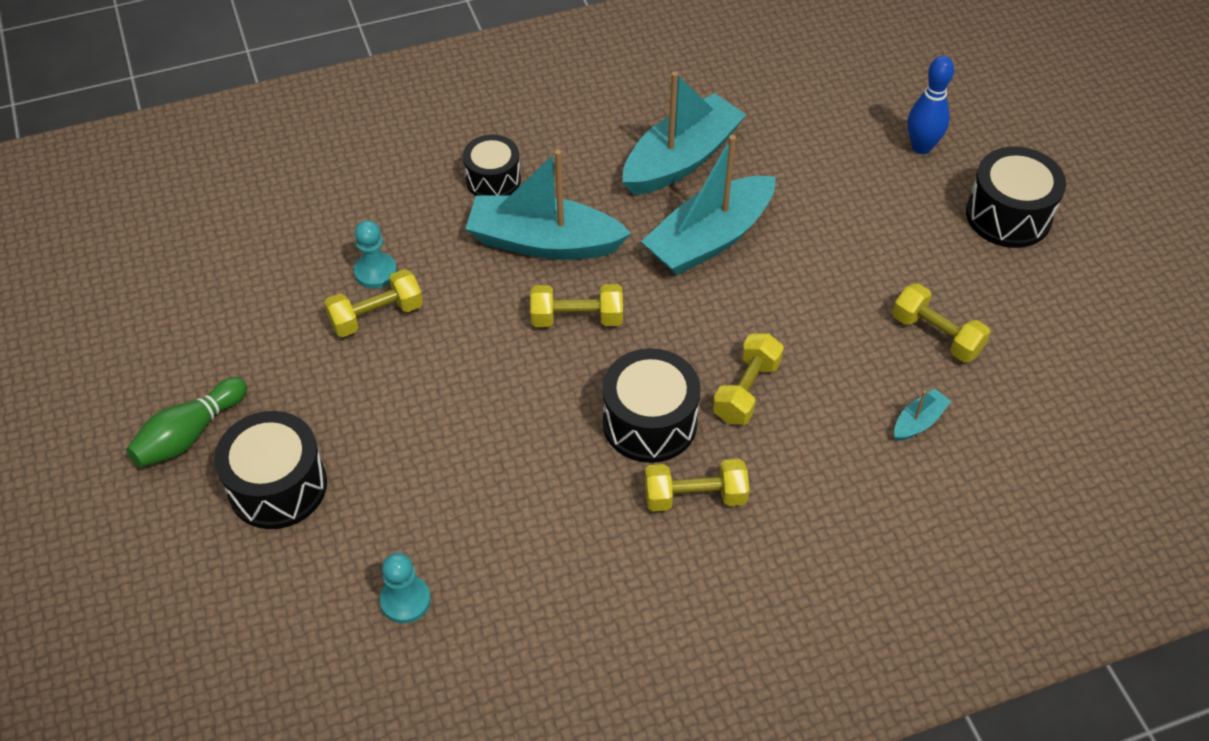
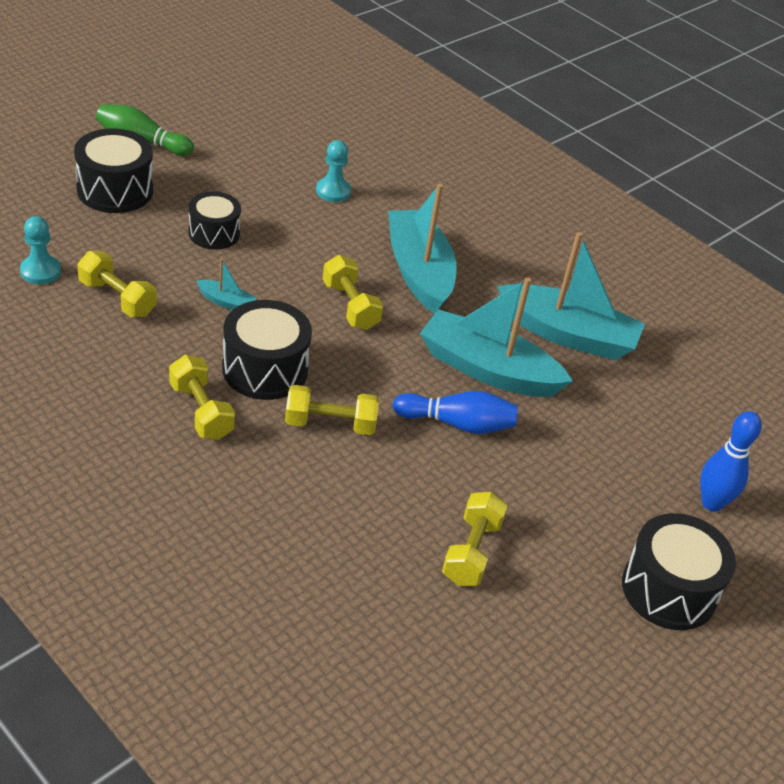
camera: 60 degrees right, 10 degrees down
yellow dumbbell [324,269,423,337] -> yellow dumbbell moved to [77,251,157,317]
black drum [463,135,521,196] -> black drum moved to [189,191,241,250]
turquoise boat [894,389,951,441] -> turquoise boat moved to [196,258,257,310]
none -> blue bowling pin [393,391,518,434]

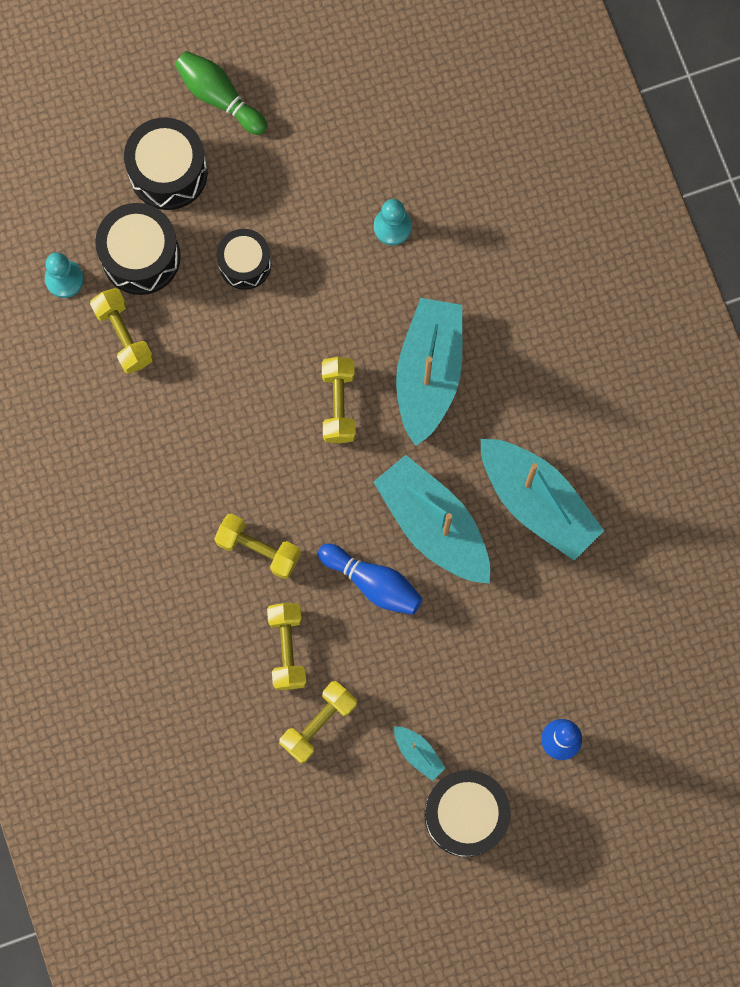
camera: 30 degrees right, 35 degrees up
yellow dumbbell [169,355,235,440] -> yellow dumbbell moved to [267,603,307,690]
turquoise boat [196,258,257,310] -> turquoise boat moved to [394,726,446,781]
black drum [222,300,312,400] -> black drum moved to [95,203,181,295]

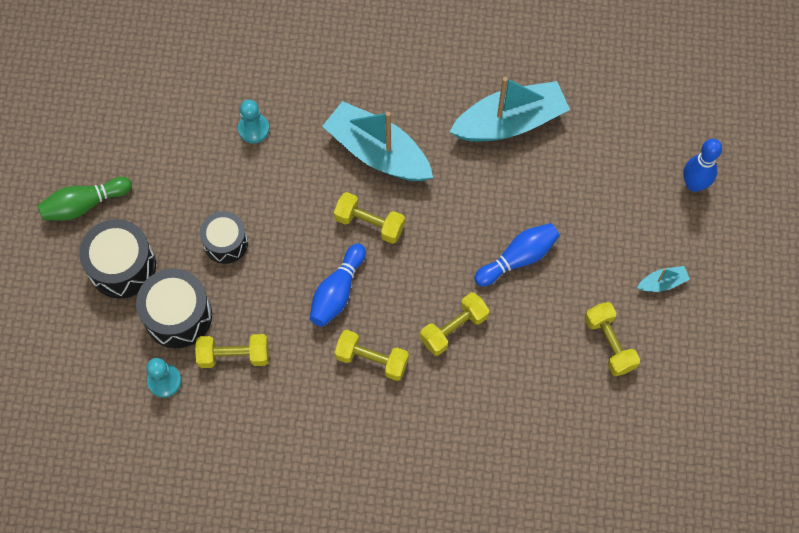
camera: 65 degrees left, 10 degrees down
yellow dumbbell [267,603,307,690] -> yellow dumbbell moved to [334,330,409,381]
turquoise boat [373,455,490,584] -> none
black drum [424,770,511,857] -> none
none -> blue bowling pin [310,243,366,327]

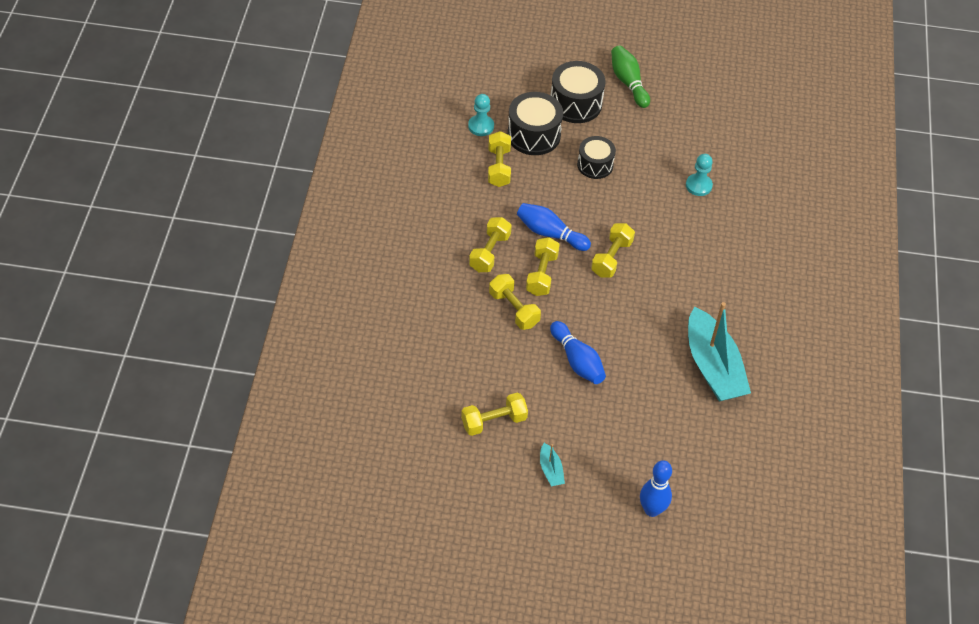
camera: 90 degrees right, 15 degrees down
turquoise boat [322,101,433,181] -> none
none -> yellow dumbbell [526,237,560,296]

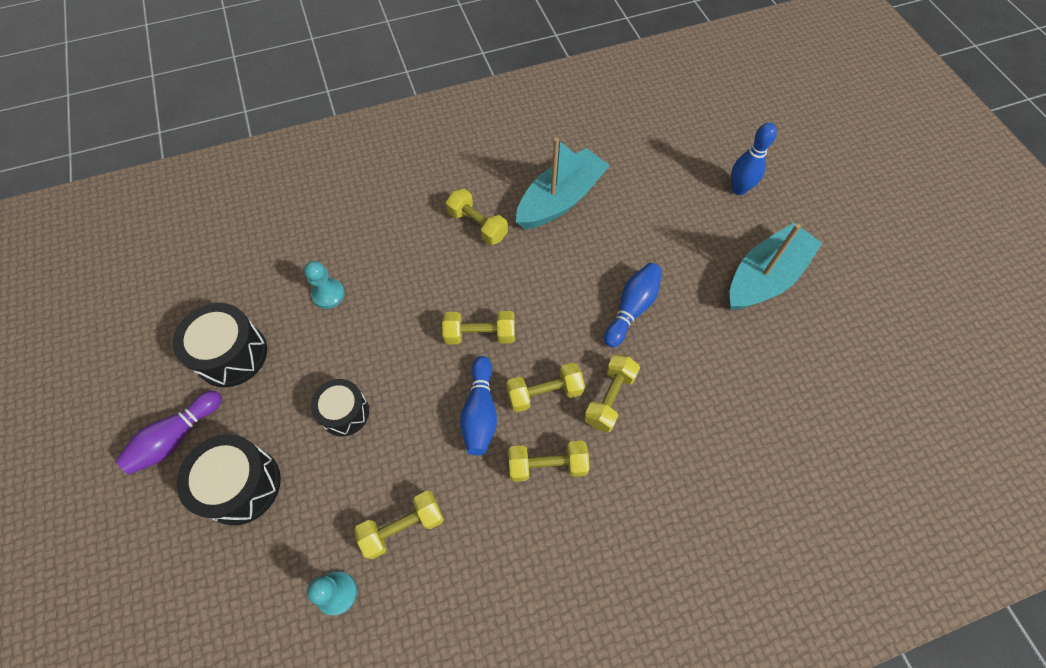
camera: 115 degrees left, 10 degrees up
yellow dumbbell [461,392,528,436] -> yellow dumbbell moved to [446,189,508,245]
black drum [507,92,563,155] -> black drum moved to [173,303,267,387]
turquoise boat [540,443,565,486] -> turquoise boat [730,223,823,310], size x2.36
green bowling pin [611,45,650,108] -> purple bowling pin [115,391,222,475]

